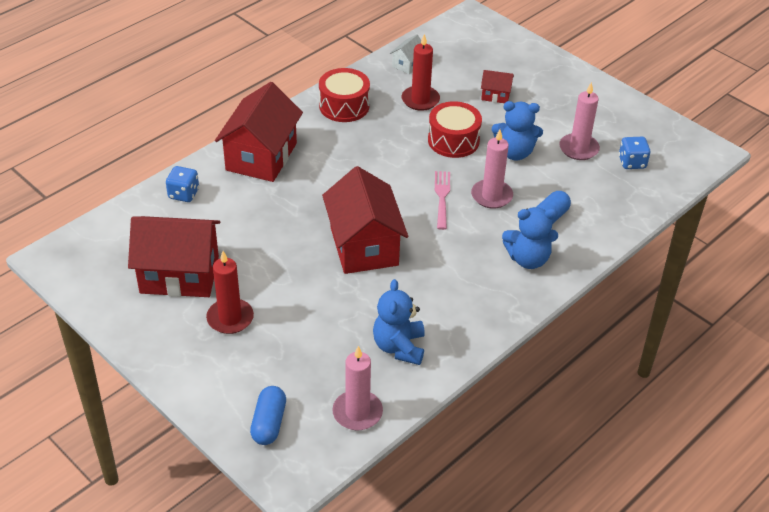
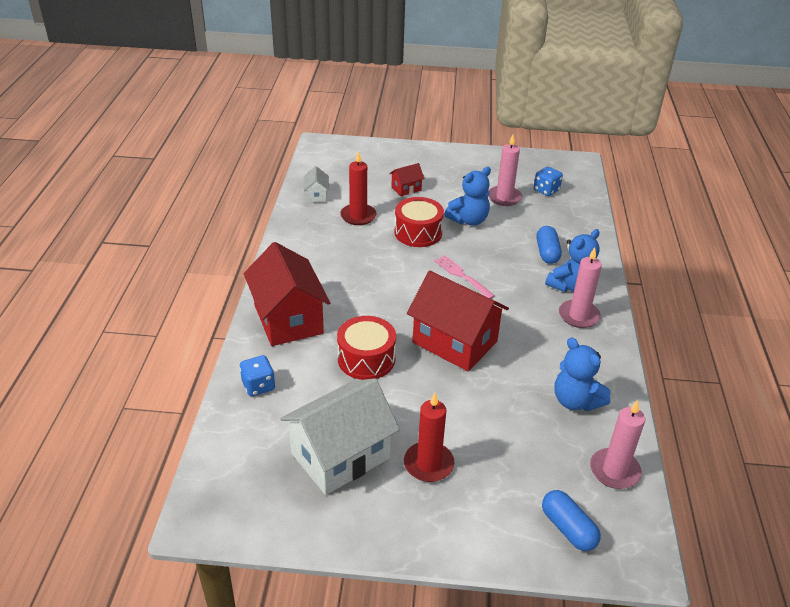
camera: 40 degrees left, 5 degrees down
red house [128,216,221,297] -> white house [280,378,400,495]
red drum [319,68,370,122] -> red drum moved to [337,316,396,380]
pink candle [471,129,513,209] -> pink candle moved to [559,248,602,328]

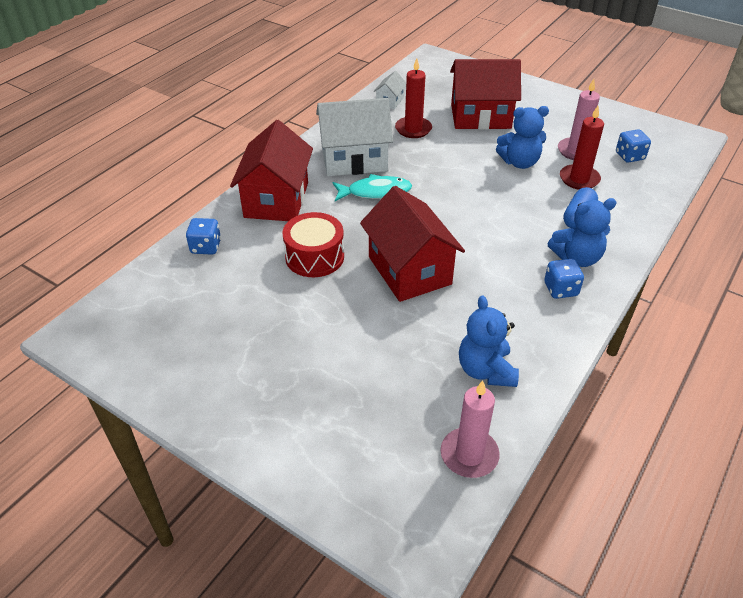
camera: 30 degrees right, 5 degrees up
white house [280,378,400,495] -> white house moved to [316,98,393,176]
red house [389,163,425,196] -> red house [450,59,521,130], size x2.22
red drum [394,197,444,247] -> none
red candle [404,393,455,482] -> red candle moved to [560,106,604,190]
pink fork [434,255,495,299] -> none
blue capsule [542,490,601,551] -> none
pink candle [559,248,602,328] -> blue dice [544,259,584,299]
none -> turquoise fish [332,174,412,201]

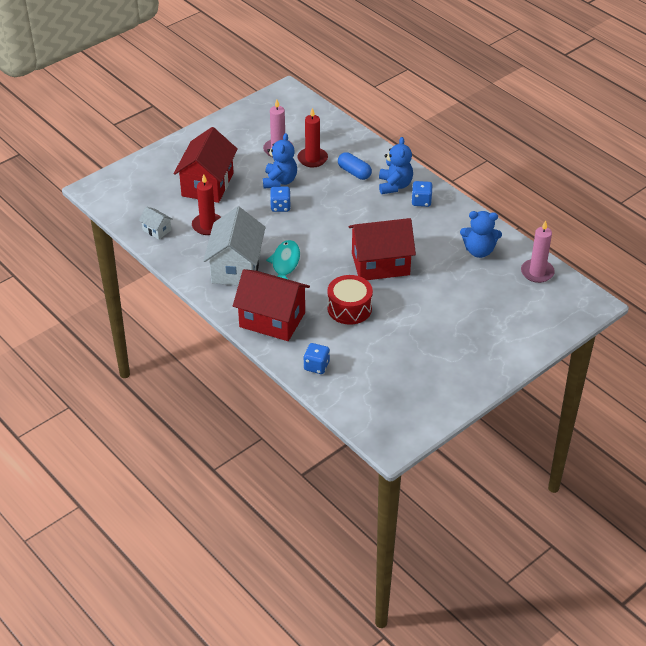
camera: 75 degrees left, 0 degrees up
blue dice [616,129,651,163] -> blue dice moved to [270,187,291,212]

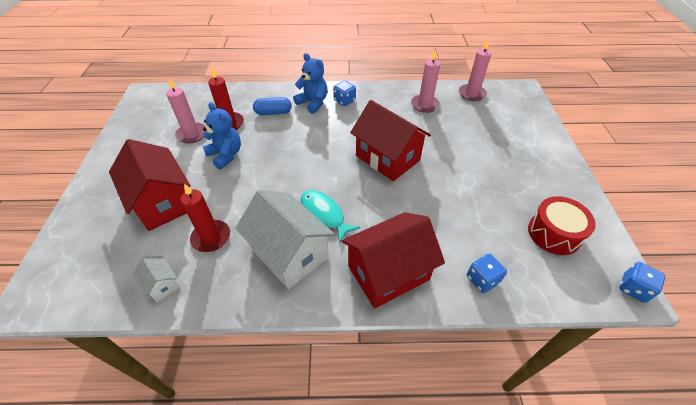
camera: 50 degrees left, 5 degrees up
white house [139,207,173,240] -> white house turned 60 degrees clockwise [133,256,180,302]
blue dice [270,187,291,212] -> blue dice moved to [619,262,665,303]
red drum [327,275,373,325] -> red drum moved to [528,196,596,255]
red house [348,218,416,280] -> red house turned 75 degrees counterclockwise [350,100,431,181]
blue teddy bear [460,211,502,258] -> pink candle [411,50,440,113]

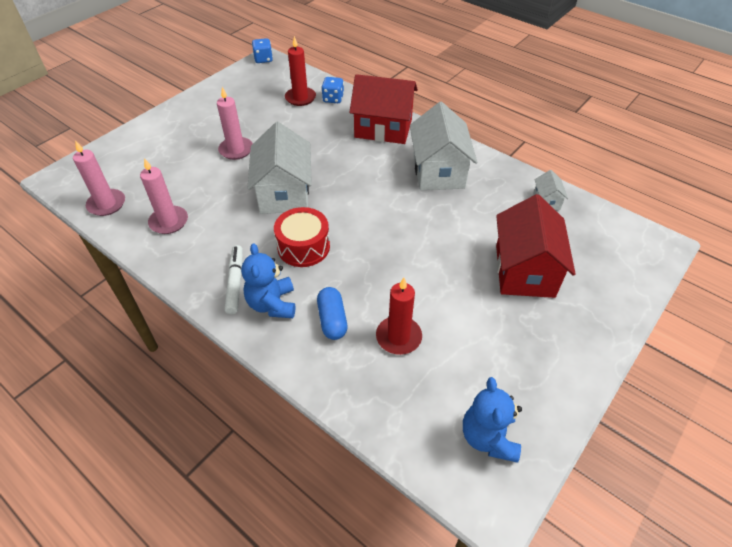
camera: 140 degrees left, 0 degrees up
pink candle [166,79,205,144] -> pink candle moved to [217,87,253,160]
red candle [180,184,230,252] -> red candle moved to [285,36,316,106]
blue teddy bear [203,102,241,169] -> blue teddy bear moved to [463,377,522,463]
blue capsule [253,97,292,115] -> blue capsule turned 45 degrees clockwise [317,287,348,340]
turquoise fish [301,190,360,243] -> none
blue dice [333,80,356,106] -> white marker [225,245,243,314]
red house [350,100,431,181] -> white house [247,122,312,214]
red drum [528,196,596,255] -> red drum moved to [274,207,330,267]

